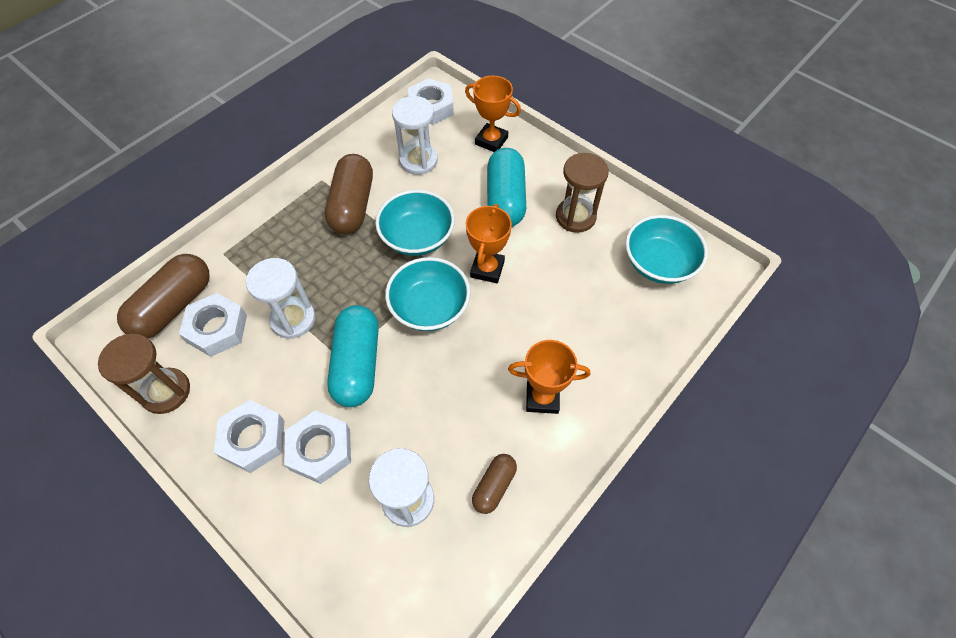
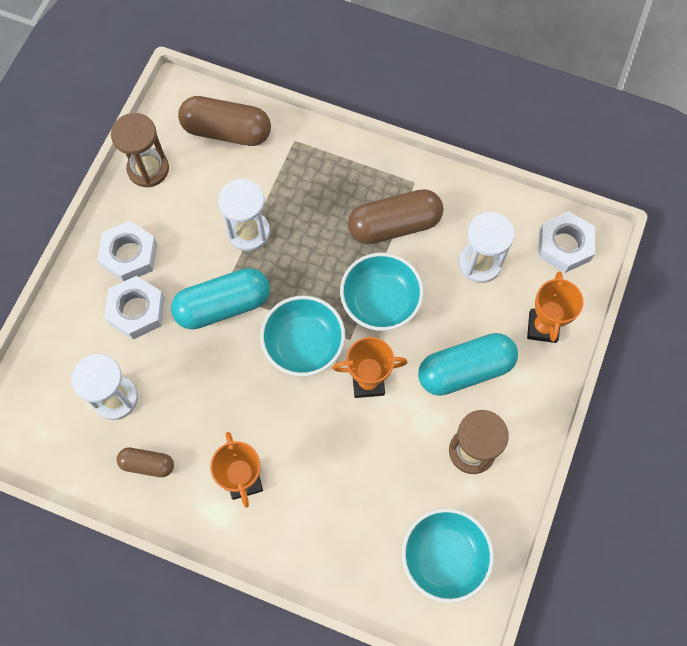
camera: 70 degrees right, 10 degrees up
white nut [179,293,247,357] -> none

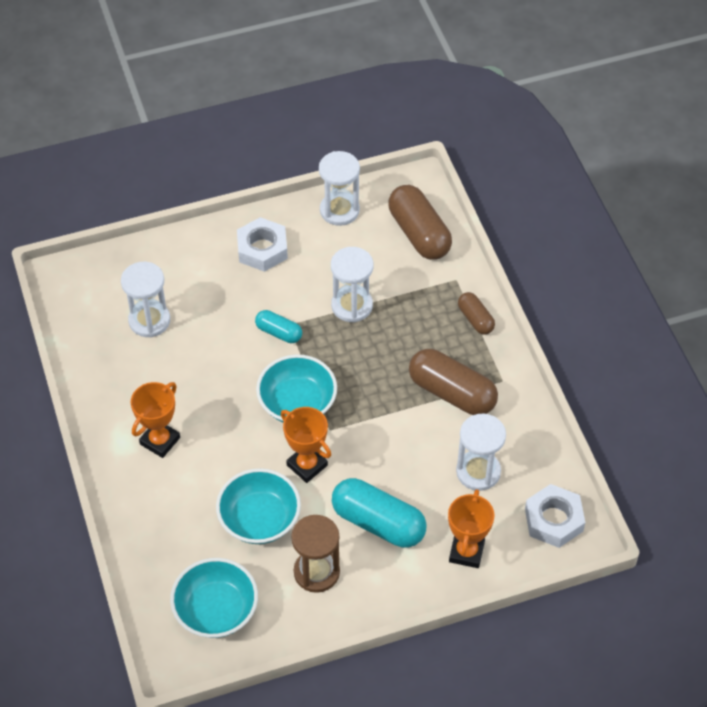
camera: 50 degrees right, 15 degrees down
white nut [104,276,165,340] -> none
brown hourglass [111,113,169,187] -> white hourglass [319,151,360,226]
brown capsule [117,448,174,477] -> brown capsule moved to [458,292,495,335]
turquoise capsule [171,268,270,329] -> turquoise capsule [255,310,302,343], size x0.54
turquoise bowl [340,253,424,331] -> turquoise bowl moved to [216,468,301,544]
orange trophy [527,271,583,343] -> orange trophy turned 45 degrees counterclockwise [448,489,494,568]

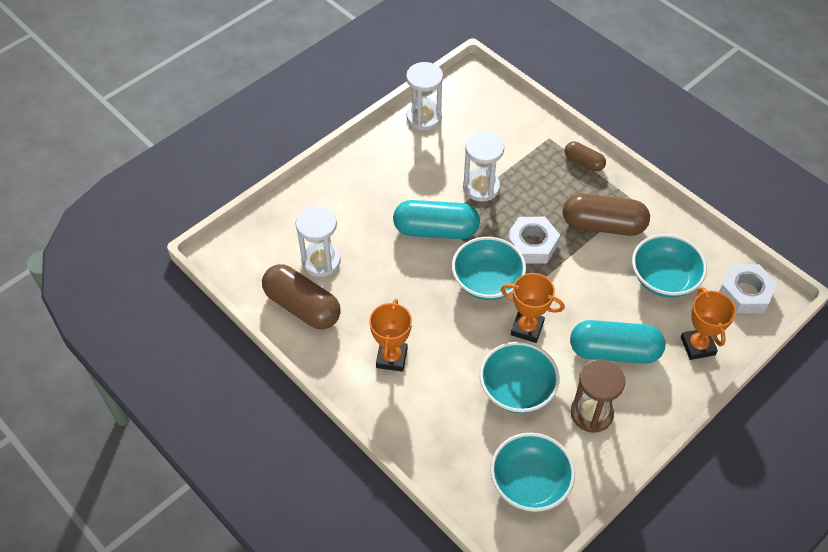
camera: 25 degrees left, 0 degrees up
white nut [237,217,288,272] -> white nut moved to [506,217,560,264]
turquoise capsule [255,310,302,343] -> turquoise capsule [393,200,480,239], size x1.84
brown capsule [388,185,452,260] -> brown capsule moved to [262,264,341,330]
white hourglass [456,414,506,491] -> turquoise bowl [632,234,707,298]

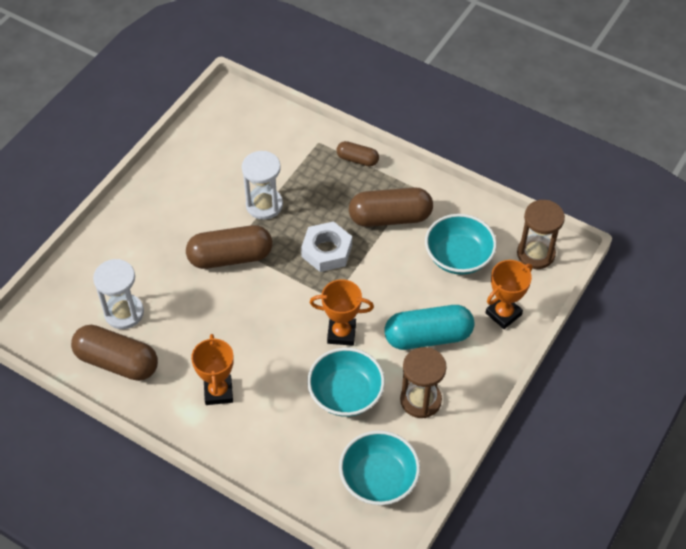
camera: 15 degrees left, 0 degrees up
turquoise capsule [393,200,480,239] -> brown capsule [186,225,272,269]
white hourglass [406,62,443,130] -> none
turquoise bowl [452,237,526,300] -> none
orange trophy [681,287,736,360] -> orange trophy turned 75 degrees clockwise [486,260,532,329]
white nut [719,264,778,313] -> brown hourglass [517,200,565,269]

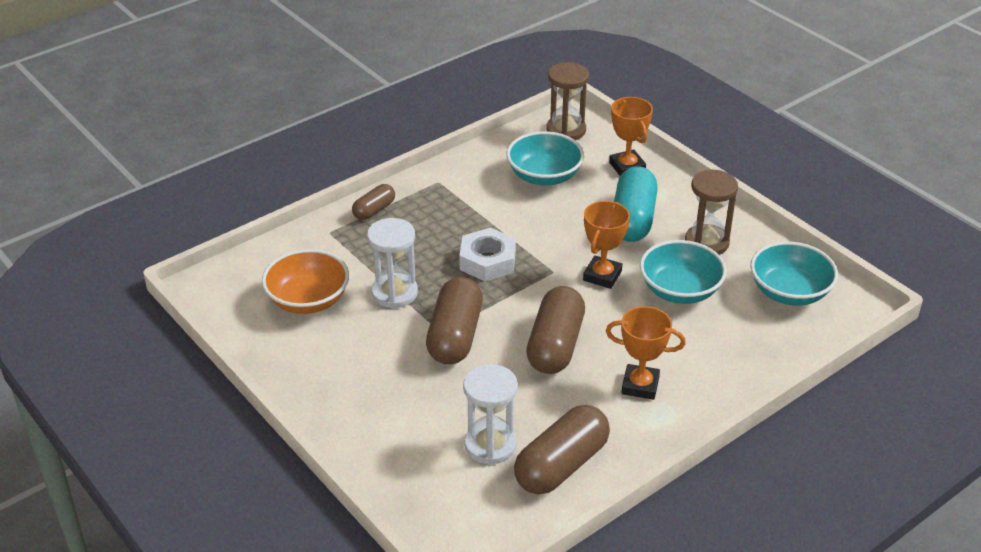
camera: 70 degrees left, 15 degrees down
brown capsule [349,187,433,227] -> brown capsule moved to [526,286,585,374]
none -> orange bowl [262,249,349,314]

